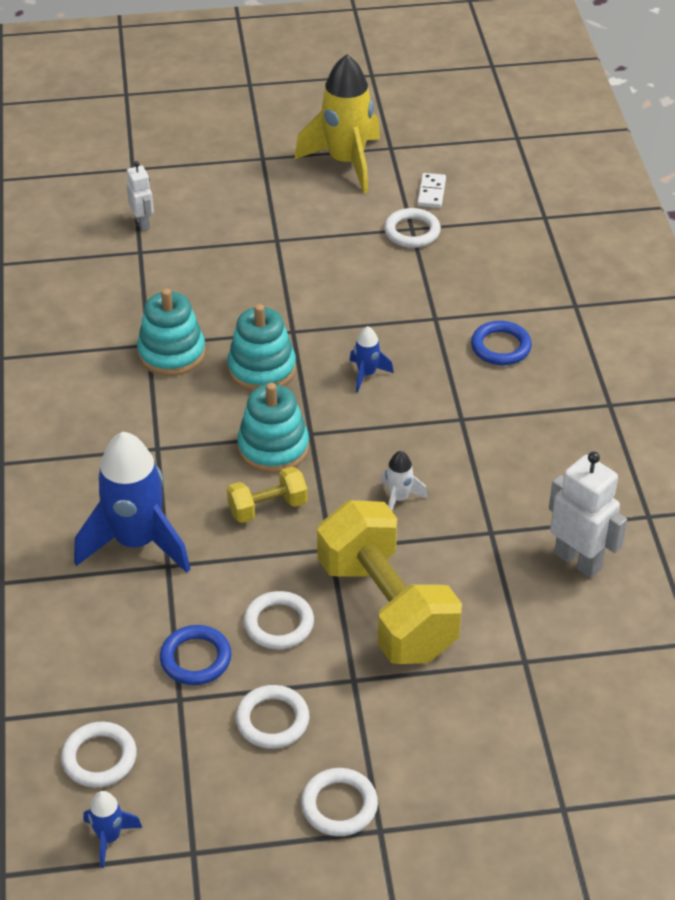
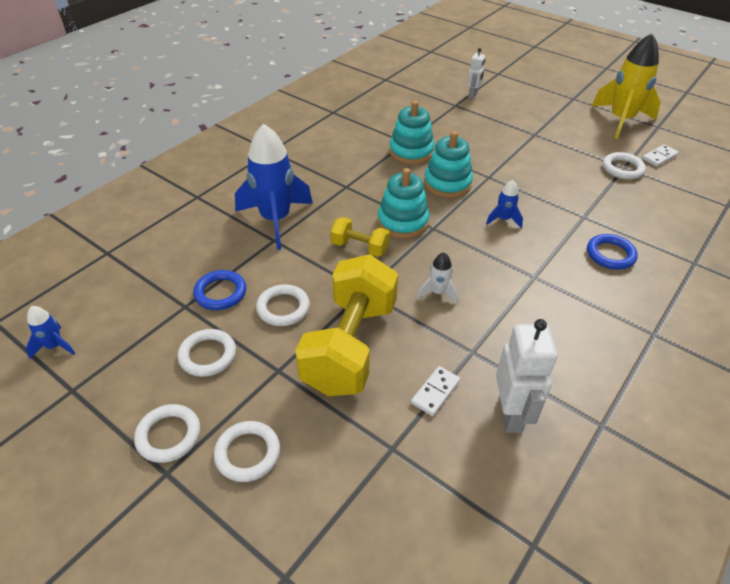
camera: 45 degrees right, 0 degrees up
white ring [61,722,137,787] -> white ring moved to [214,421,280,482]
none -> white domino [411,366,460,416]

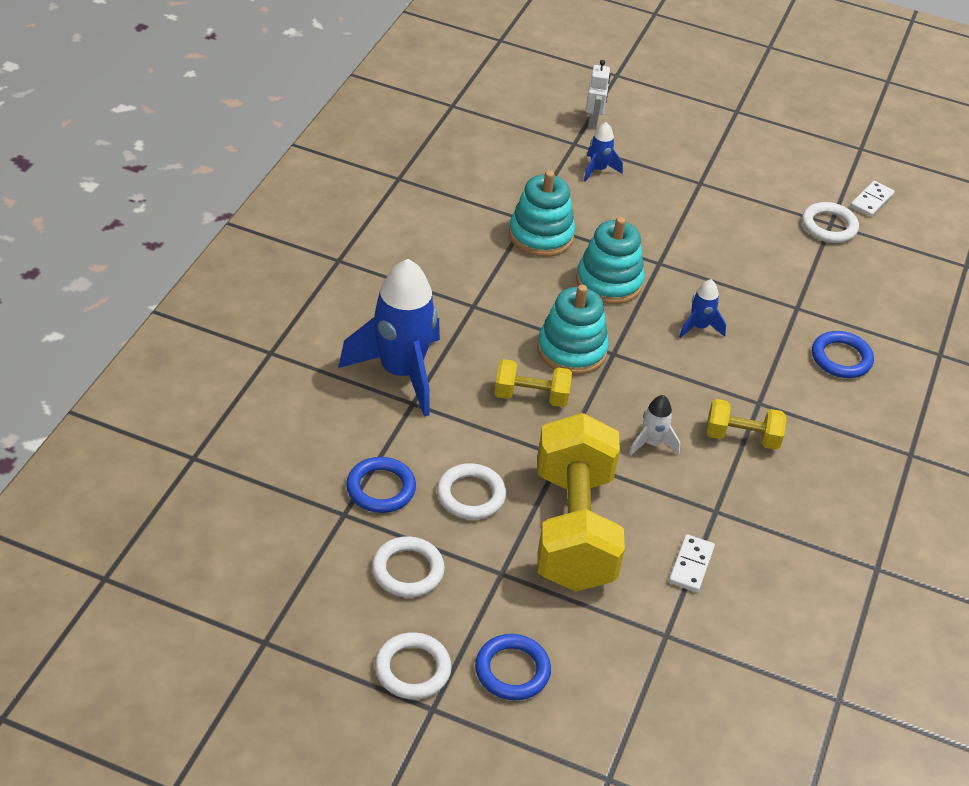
camera: 20 degrees left, 0 degrees up
blue rocket [26,306,75,359] -> blue rocket moved to [584,122,623,182]
white ring [214,421,280,482] -> blue ring [475,634,551,700]
white robot [496,319,557,433] -> none
yellow rocket [592,33,661,139] -> none
none -> yellow dumbbell [706,399,787,450]

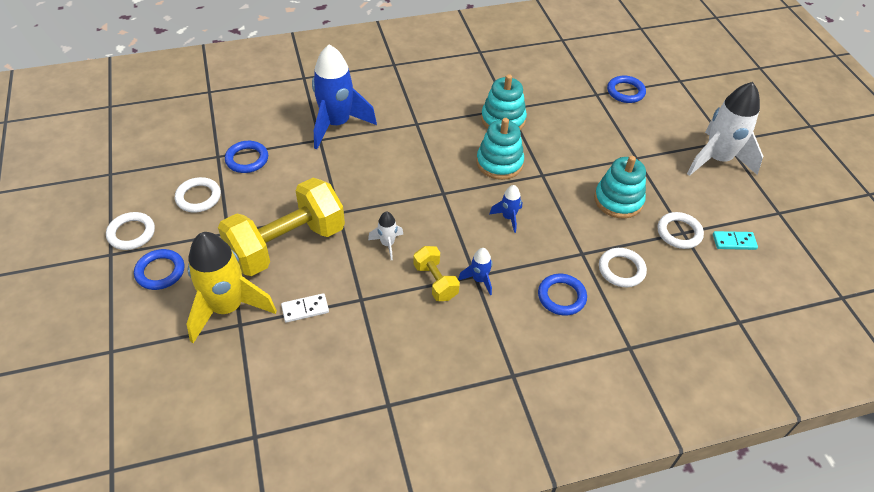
camera: 55 degrees right, 5 degrees up
white ring [437,463,506,520] -> white ring moved to [599,248,647,287]
yellow dumbbell [494,359,572,407] -> none
turquoise stacking toy [537,285,609,375] -> turquoise stacking toy moved to [594,156,646,219]
blue rocket [584,122,623,182] -> blue rocket moved to [458,248,492,295]
white robot [585,60,611,129] -> blue ring [607,76,646,103]
white domino [850,181,895,217] -> turquoise domino [713,231,758,250]
none -> yellow rocket [187,232,277,343]
none -> white rocket [687,82,763,176]

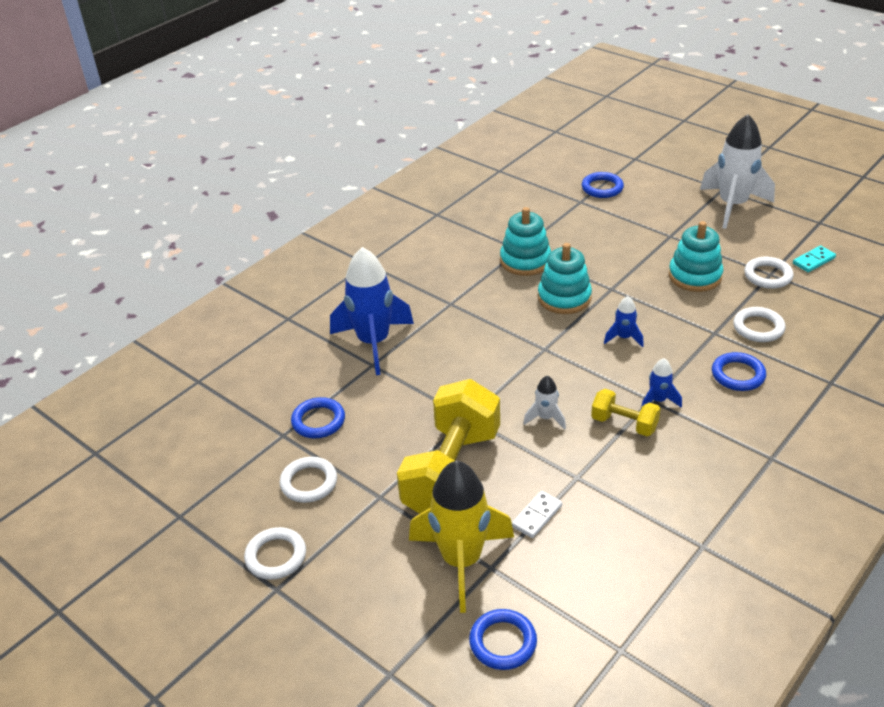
camera: 30 degrees left, 10 degrees down
blue ring [134,249,184,290] -> blue ring moved to [469,609,537,670]

